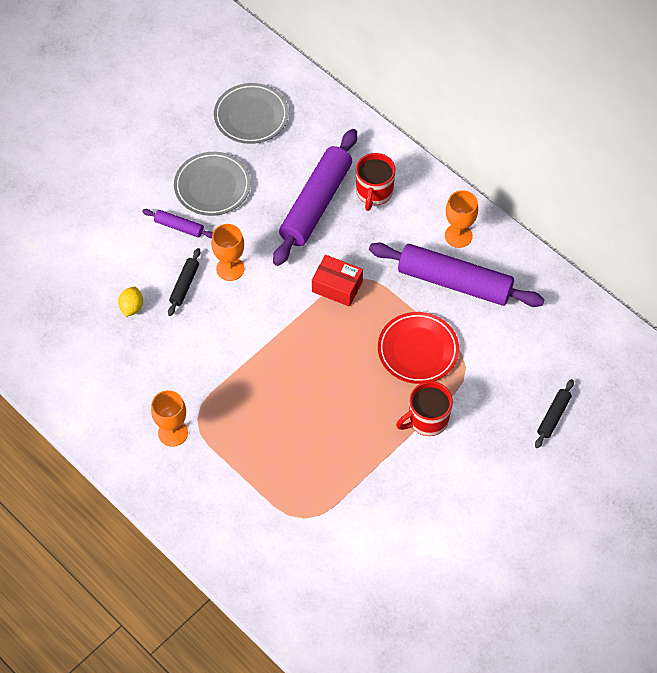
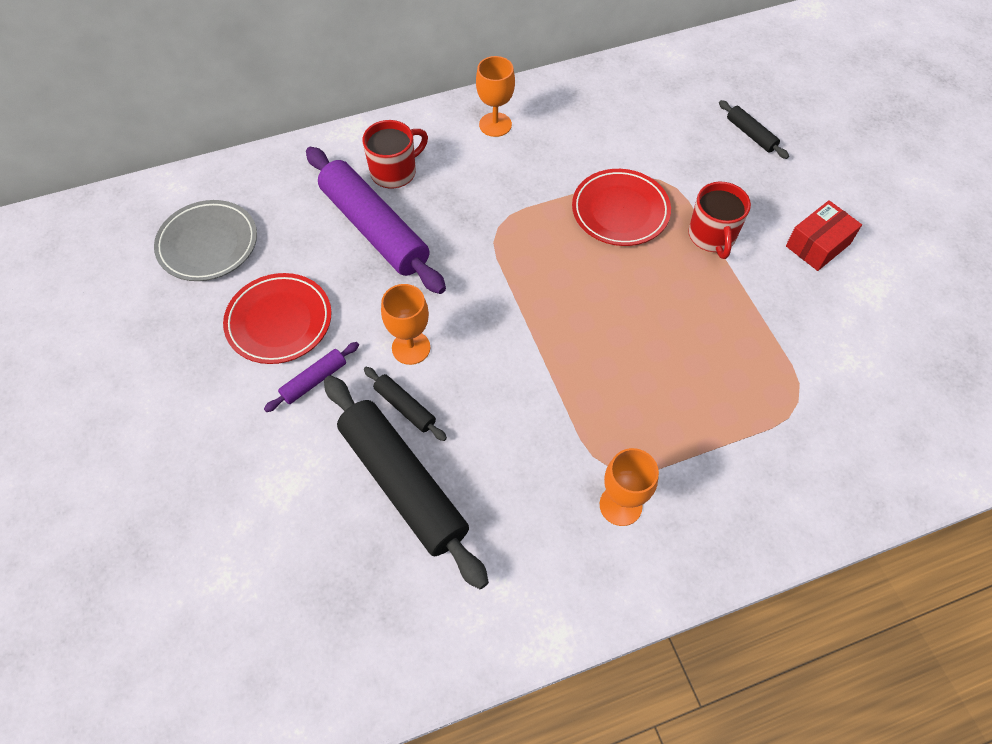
camera: 65 degrees left, 0 degrees up
yellow lemon [118,287,143,317] -> black rolling pin [324,375,489,589]
grey plate [174,152,251,216] -> red plate [223,273,332,364]
red box [312,255,363,307] -> red box moved to [786,200,862,271]
red mug [356,153,396,211] -> red mug turned 75 degrees counterclockwise [362,120,428,189]
purple rolling pin [369,243,545,307] -> none

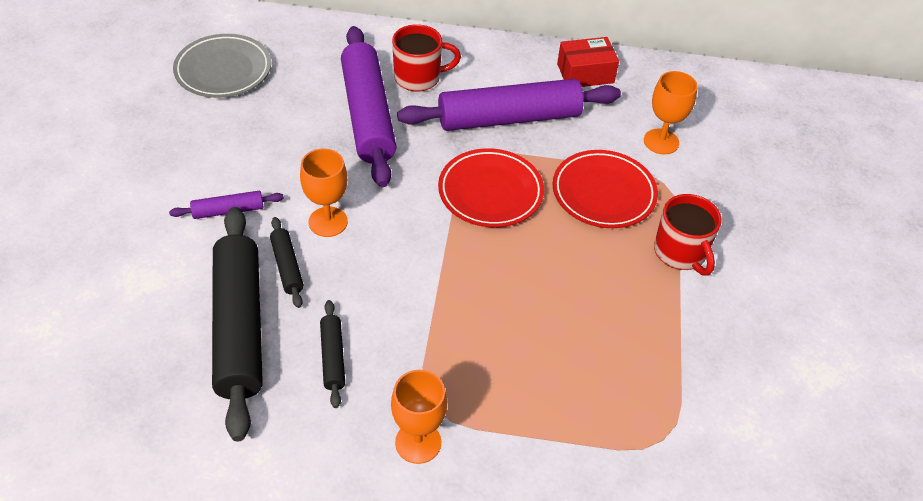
camera: 25 degrees right, 10 degrees down
red plate [223,273,332,364] -> red plate moved to [438,148,544,227]
orange goblet [476,56,515,137] -> orange goblet moved to [644,71,698,155]
red mug [689,182,751,259] -> red mug turned 45 degrees counterclockwise [654,194,722,276]
black rolling pin [719,100,789,159] -> black rolling pin moved to [320,300,345,408]
red box [786,200,862,271] -> red box moved to [557,37,619,87]
none -> purple rolling pin [397,79,621,131]

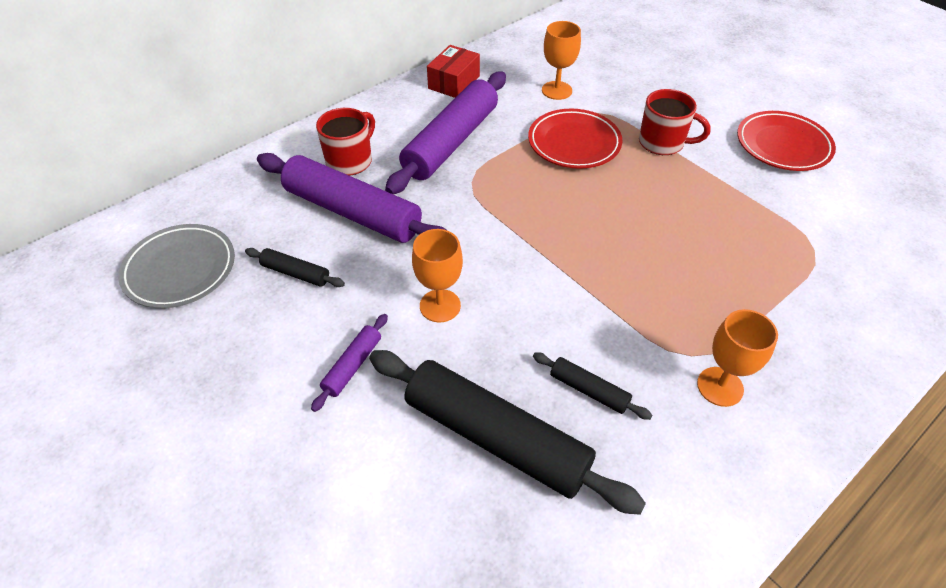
camera: 45 degrees left, 0 degrees up
black rolling pin [270,217,304,308] -> black rolling pin moved to [245,248,345,287]
red plate [438,148,544,227] -> red plate moved to [737,111,836,171]

